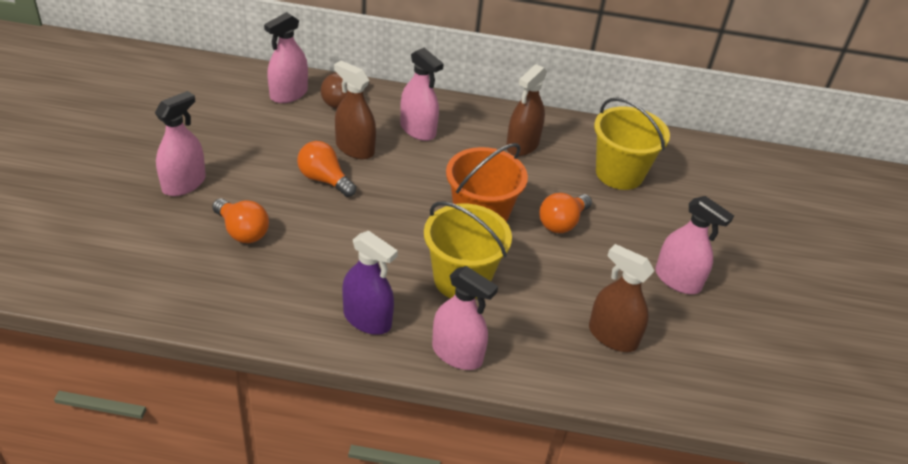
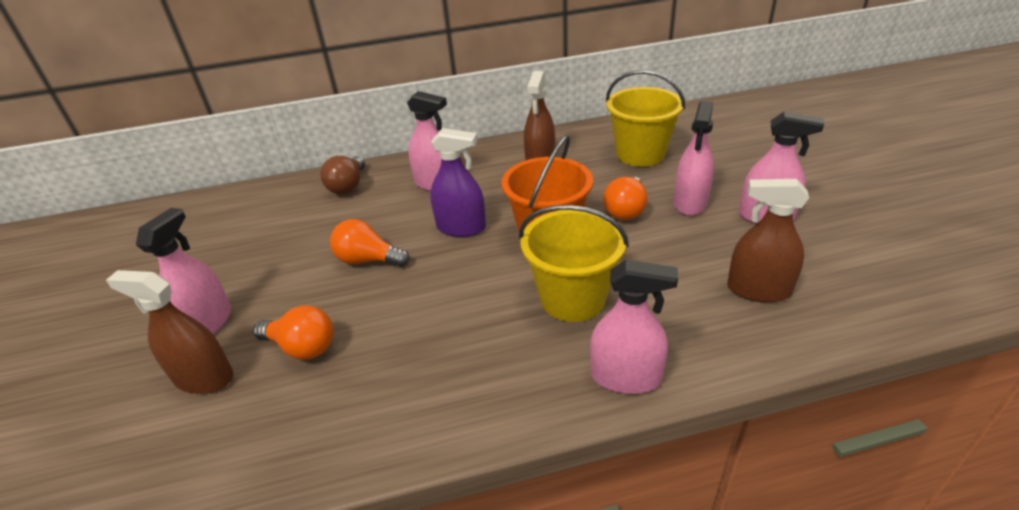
camera: 15 degrees left, 5 degrees down
pink spray bottle [264,12,308,103] -> pink spray bottle moved to [674,101,714,216]
brown spray bottle [334,61,376,159] -> brown spray bottle moved to [106,270,234,394]
purple spray bottle [342,231,398,335] -> purple spray bottle moved to [430,128,486,237]

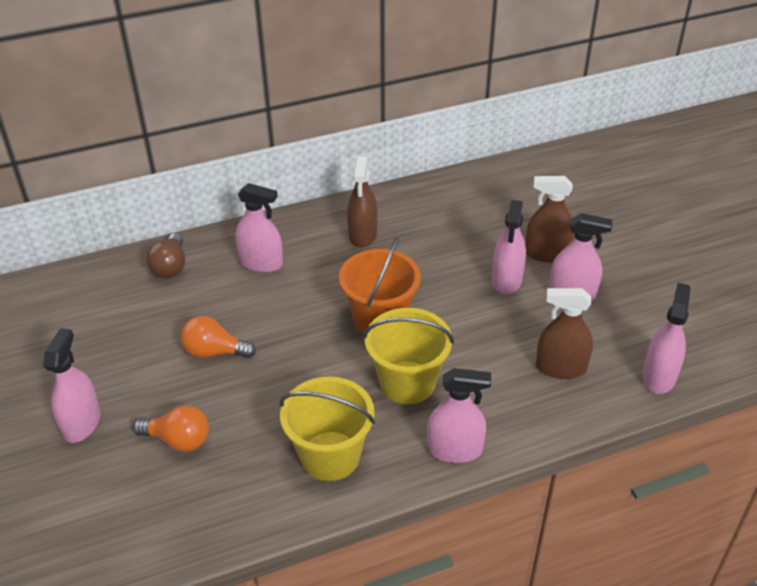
camera: 10 degrees left, 5 degrees up
brown spray bottle [106,270,234,394] -> brown spray bottle moved to [525,176,575,263]
purple spray bottle [430,128,486,237] -> none
orange light bulb [603,176,647,220] -> none
yellow bucket [606,70,685,167] -> yellow bucket moved to [280,377,375,481]
none -> pink spray bottle [642,283,691,394]

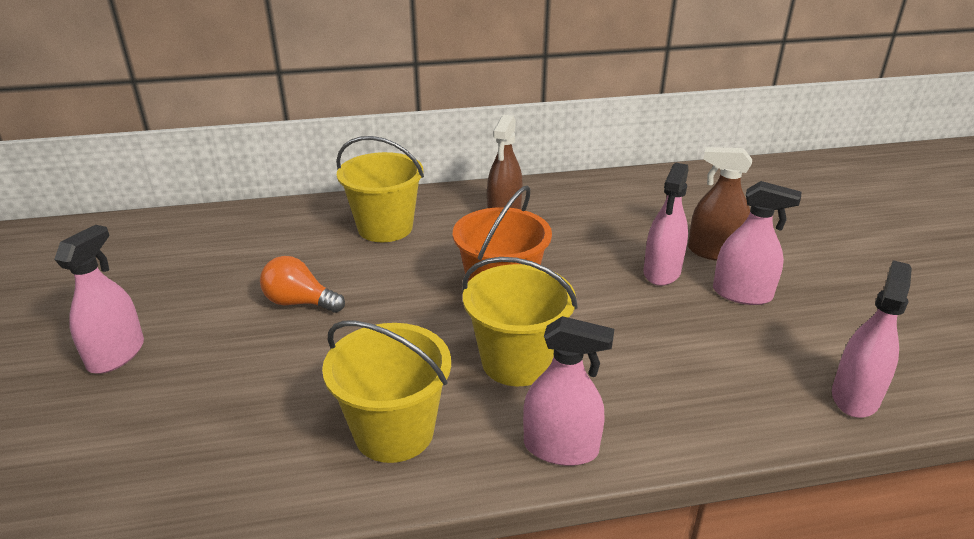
camera: 10 degrees right, 10 degrees down
orange light bulb [133,405,209,452] -> none
brown light bulb [146,233,185,279] -> none
pink spray bottle [235,183,283,273] -> yellow bucket [336,136,424,242]
brown spray bottle [536,288,593,379] -> none

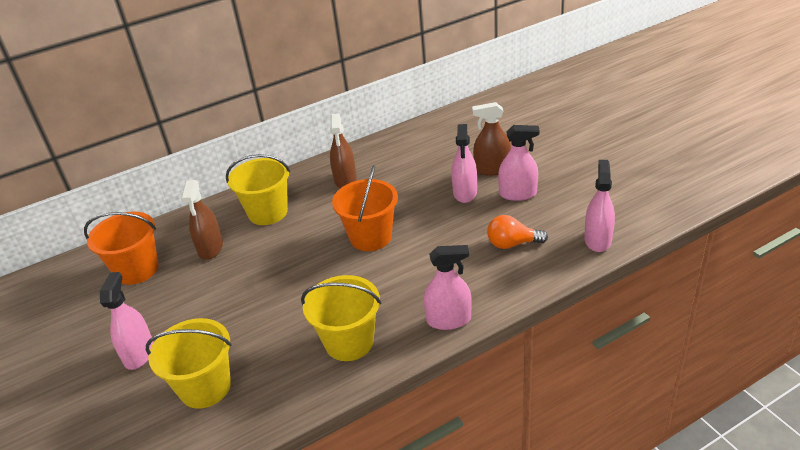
camera: 15 degrees left, 5 degrees up
orange light bulb [260,256,345,313] -> orange light bulb moved to [487,215,548,249]
yellow bucket [463,257,578,386] -> yellow bucket moved to [146,318,232,409]
none -> orange bucket [84,212,159,285]
none -> brown spray bottle [181,180,223,260]

